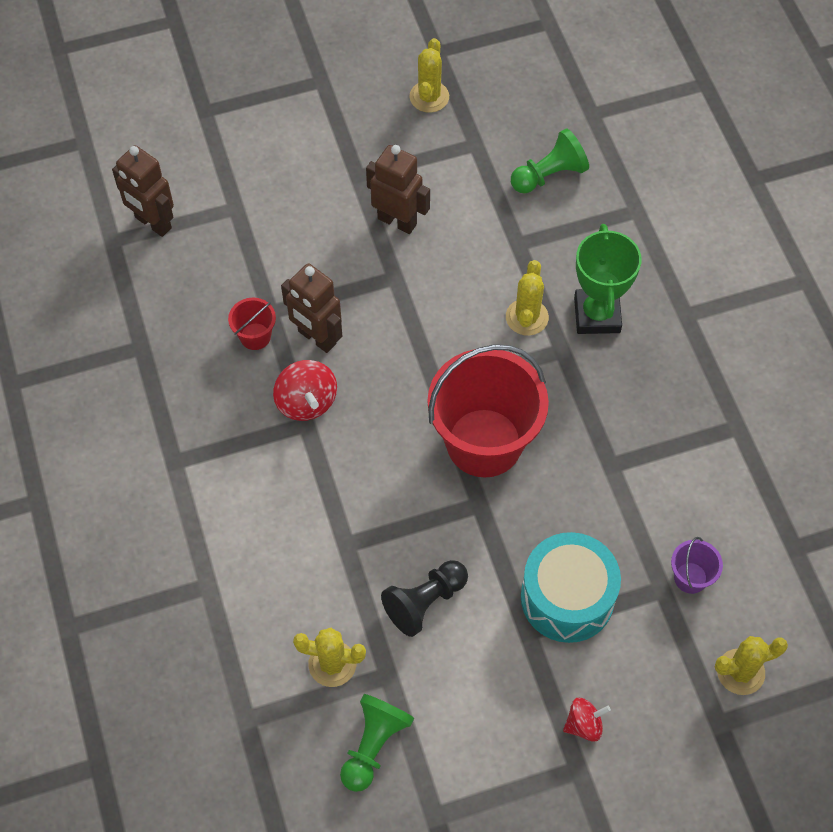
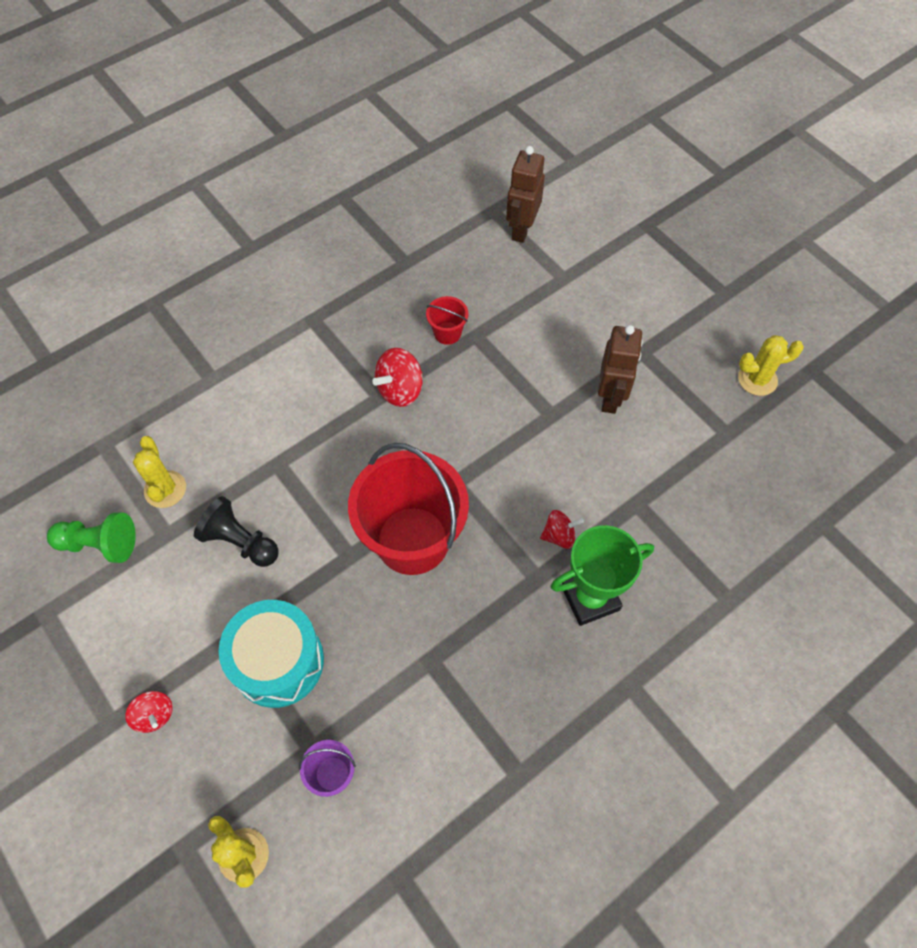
camera: 70 degrees right, 0 degrees up
brown robot [281,263,342,353] -> none
yellow cactus [506,260,549,336] -> red spinning top [540,510,584,549]
green pawn [511,128,589,193] -> none

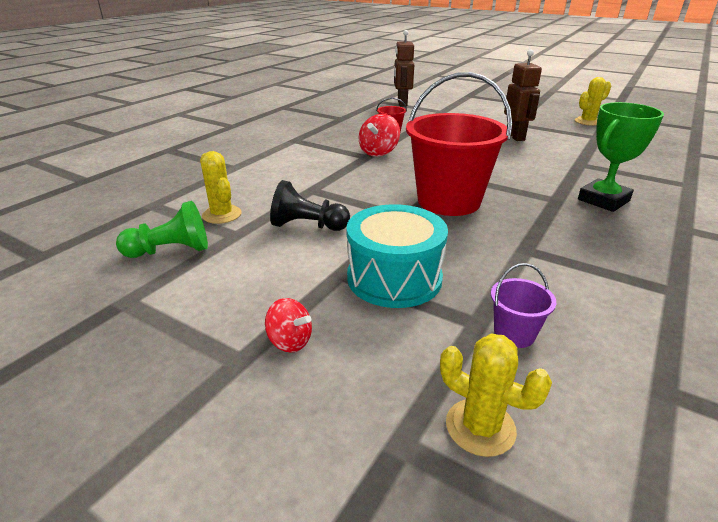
camera: 20 degrees left, 30 degrees down
red spinning top [540,510,584,549] -> none

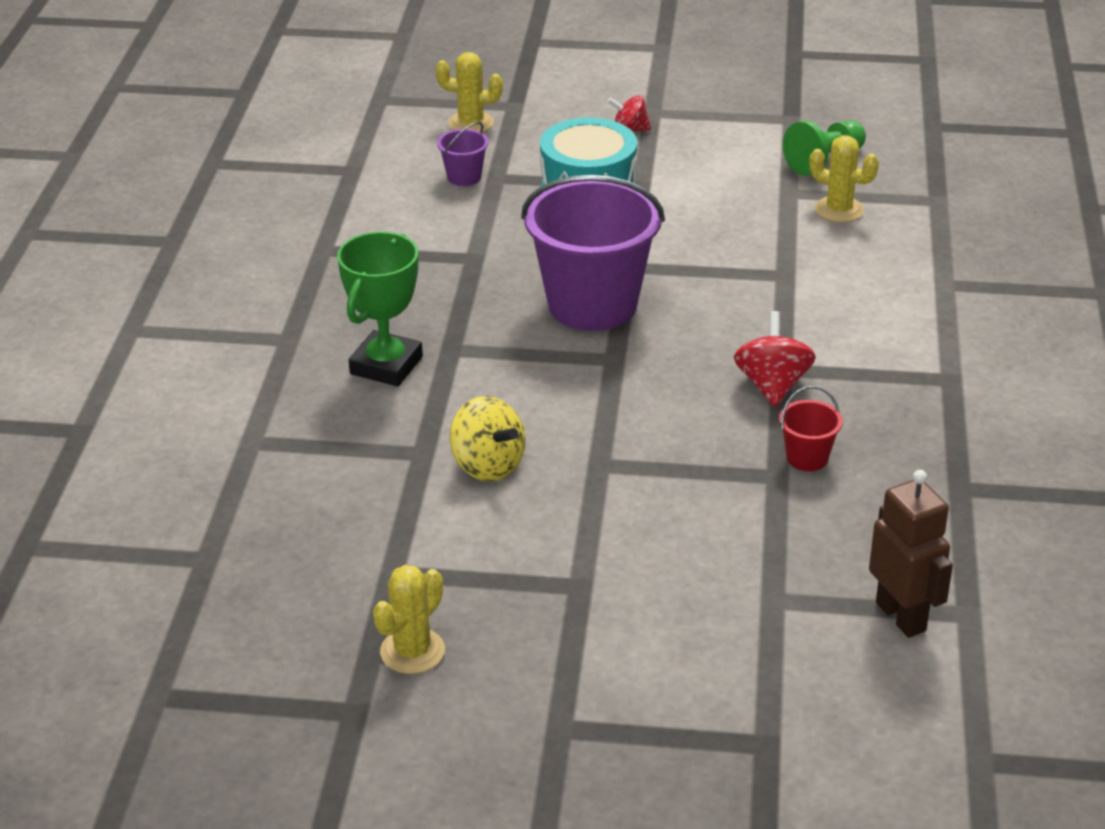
camera: 155 degrees right, 5 degrees up
black pawn [270,180,350,231] -> none
red bucket [406,72,512,216] -> purple bucket [521,175,665,331]
brown robot [504,50,542,141] -> none
none -> yellow spinning top [450,396,526,481]

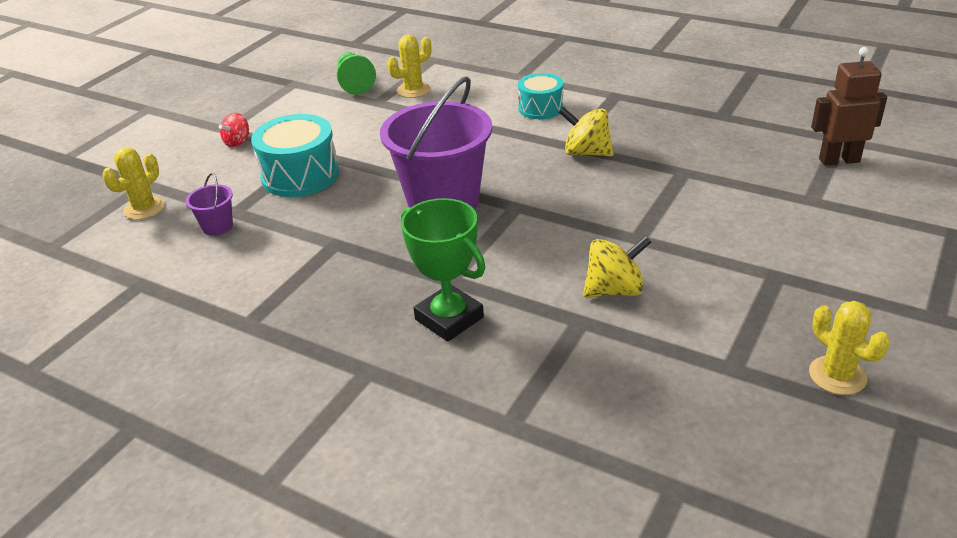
camera: 65 degrees left, 0 degrees up
red spinning top [734,311,816,407] -> yellow spinning top [559,107,614,156]
red bucket [779,386,843,471] -> none
none -> turquoise drum [518,73,564,119]

